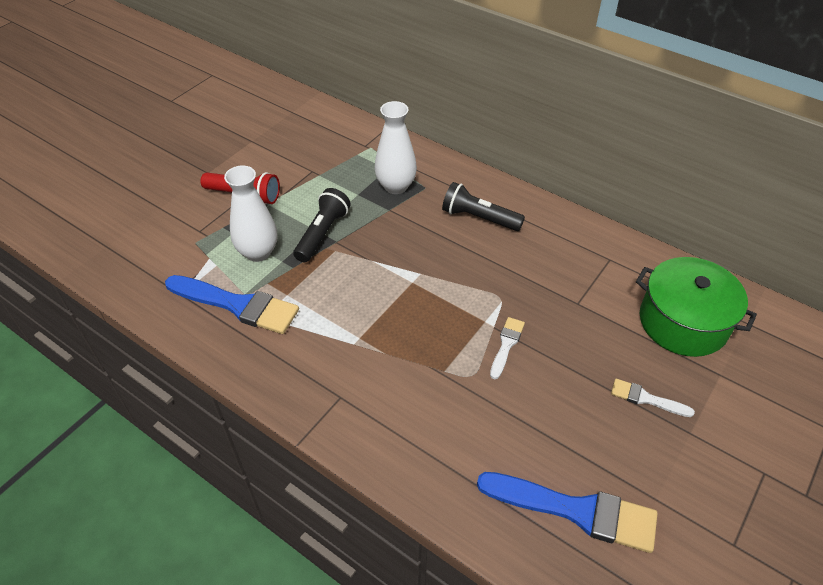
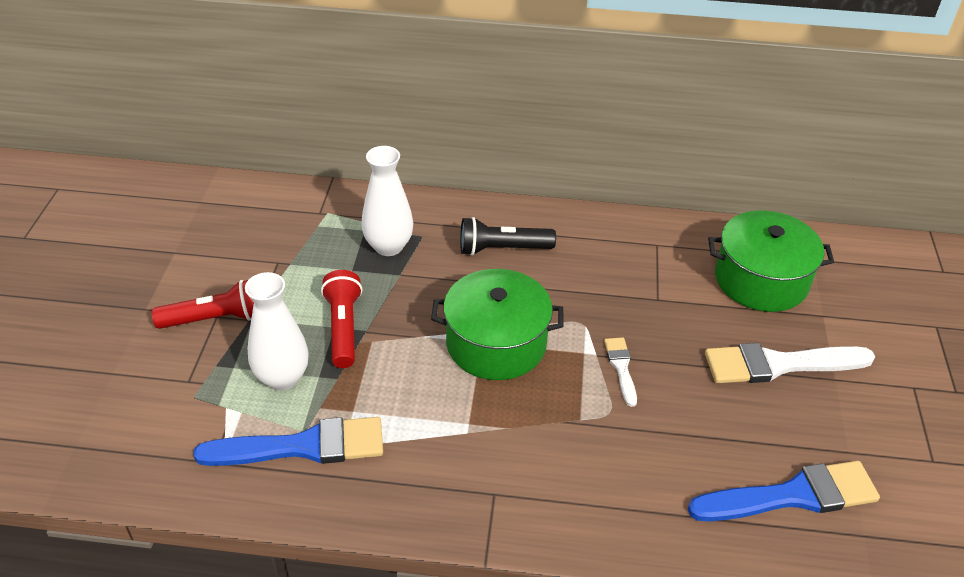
camera: 30 degrees left, 5 degrees down
black flashlight [293,188,351,262] -> red flashlight [321,270,362,368]
white brush [611,379,695,417] -> white brush [705,343,875,383], size x1.98
none -> green pot [431,269,563,380]

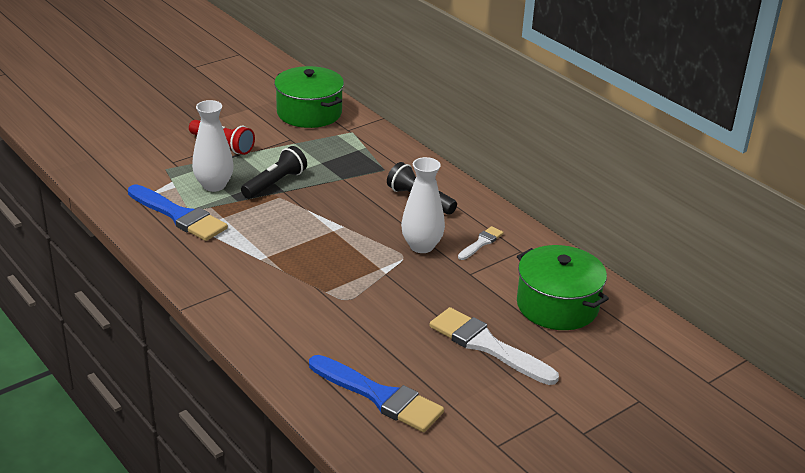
camera: 45 degrees right, 10 degrees down
red flashlight [321,270,362,368] -> black flashlight [241,146,307,199]
white vase [361,146,413,256] -> white vase moved to [401,157,445,253]
green pot [431,269,563,380] -> green pot moved to [274,66,344,128]
white brush [604,337,637,407] -> white brush moved to [458,226,504,260]

